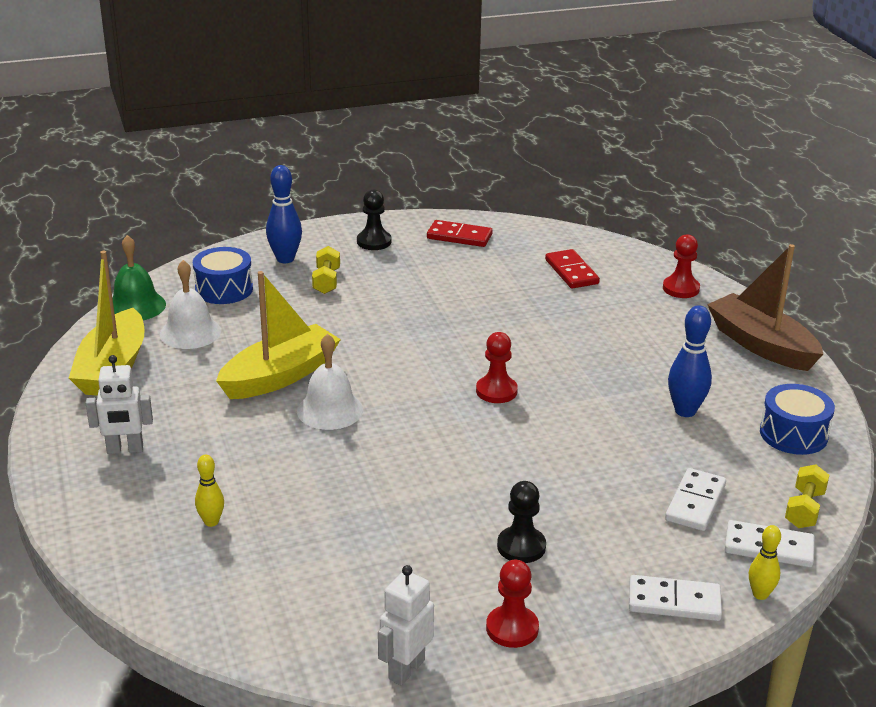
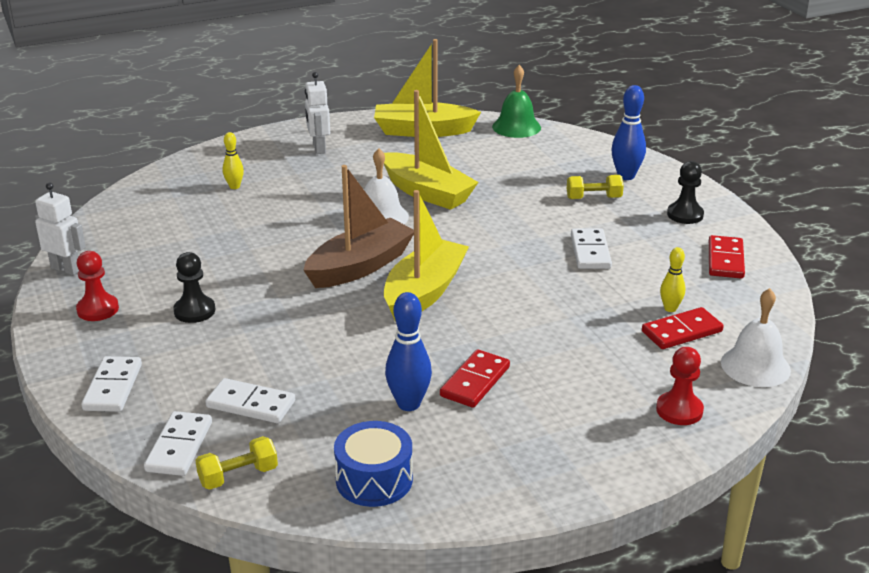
camera: 85 degrees right, 0 degrees up
white bell [160,260,221,349] -> white bell moved to [721,288,791,387]
blue drum [193,247,253,304] -> none
red pawn [476,332,518,403] -> yellow boat [384,190,469,322]
brown boat [707,244,823,371] -> brown boat moved to [304,165,414,288]
yellow bowling pin [749,525,781,600] -> yellow bowling pin moved to [660,247,685,312]
yellow dumbbell [785,464,829,528] -> yellow dumbbell turned 45 degrees counterclockwise [195,436,278,490]
none -> red domino [440,349,510,408]
none -> white domino [571,228,612,269]

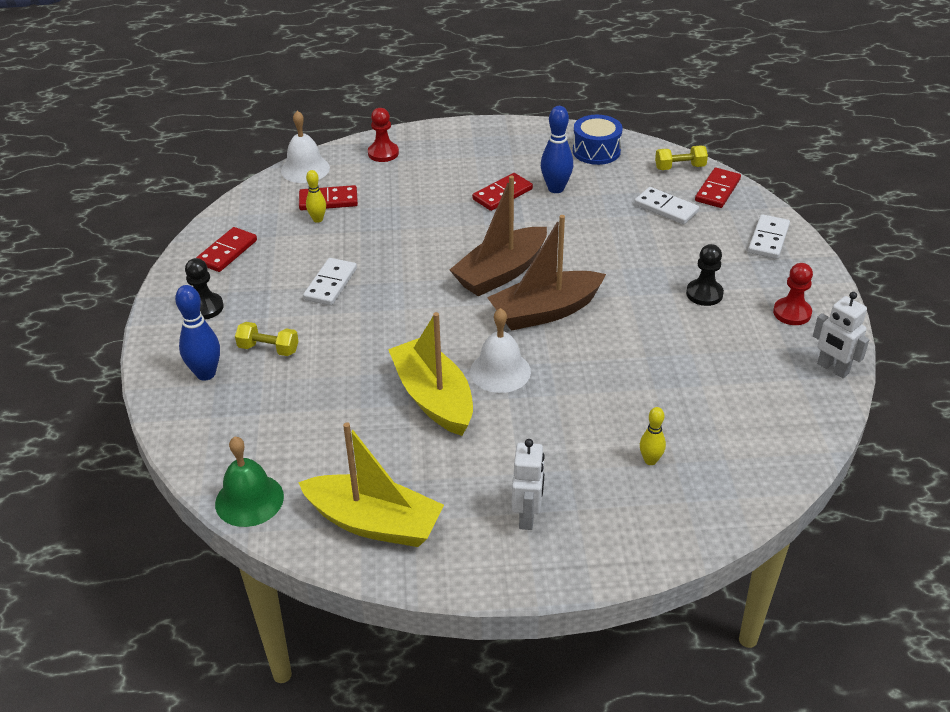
camera: 160 degrees left, 10 degrees up
white domino [144,411,212,476] -> red domino [695,168,741,208]
yellow boat [384,190,469,322] -> brown boat [450,175,547,296]

